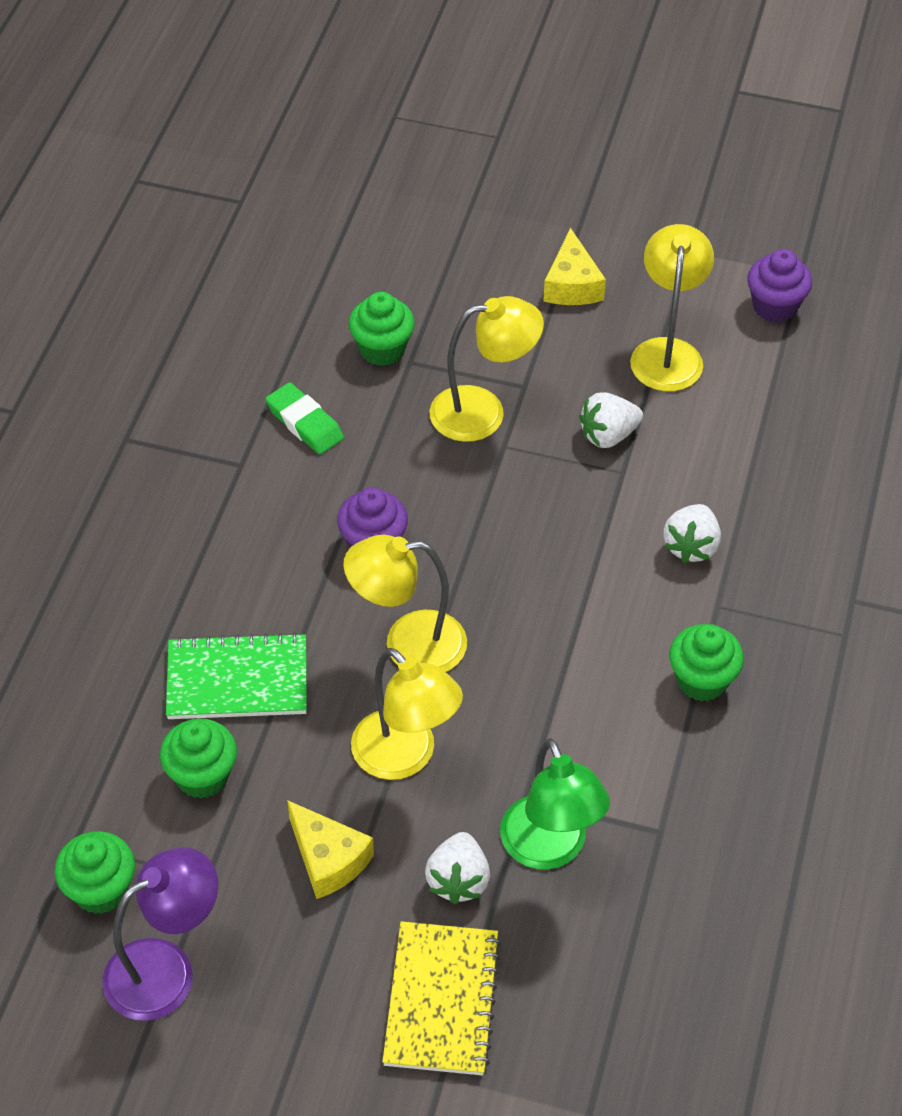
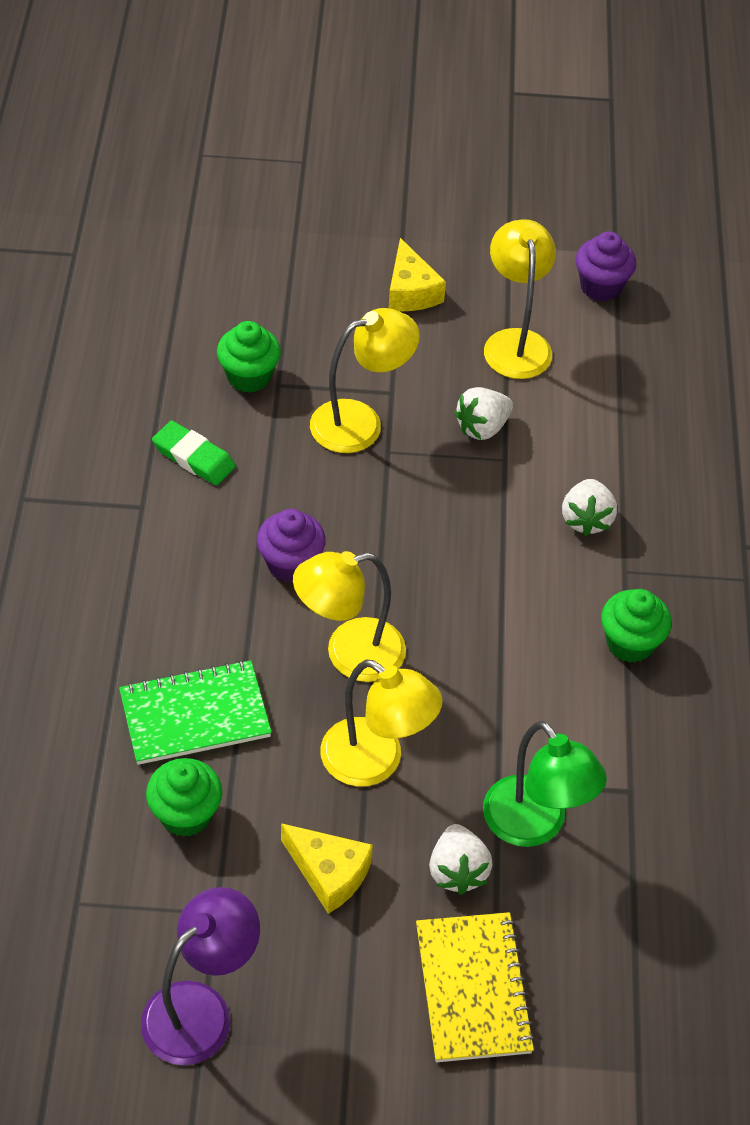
camera: 15 degrees left, 0 degrees up
green cupcake [55,831,135,914] -> none

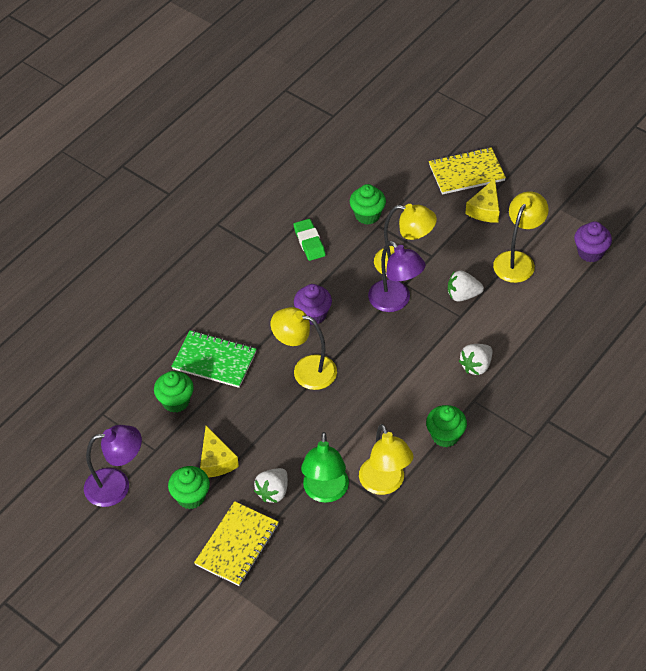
camera: 40 degrees right, 0 degrees up
yellow lamp [320,659,443,787] -> yellow lamp moved to [359,424,413,495]
none -> green cupcake [168,466,210,509]
none -> purple lamp [368,241,426,312]
none -> yellow notebook [429,147,506,195]

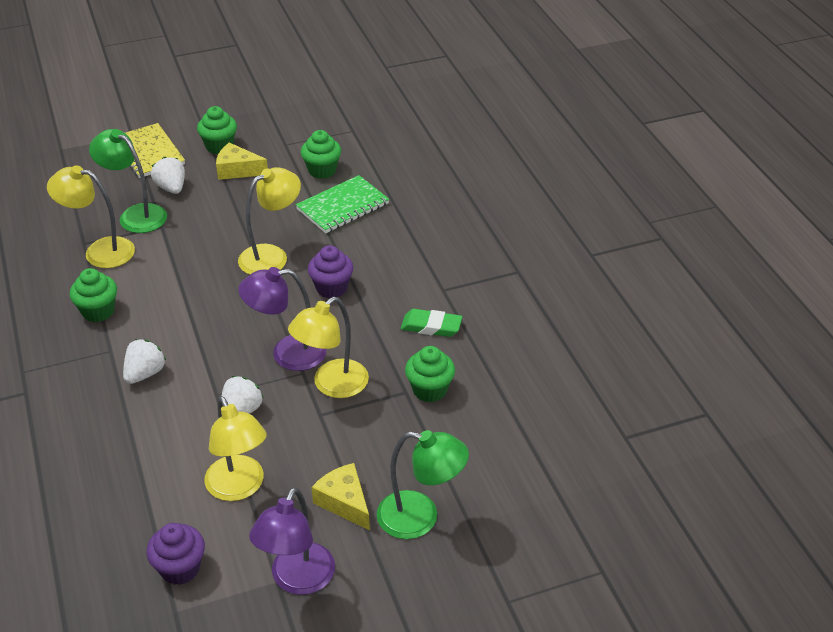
camera: 120 degrees right, 10 degrees down
purple lamp [84,425,142,507] -> purple lamp moved to [249,487,335,595]
yellow notebook [429,147,506,195] -> green lamp [377,430,469,539]
white strawberry [459,344,492,375] -> white strawberry turned 45 degrees clockwise [123,339,166,384]

